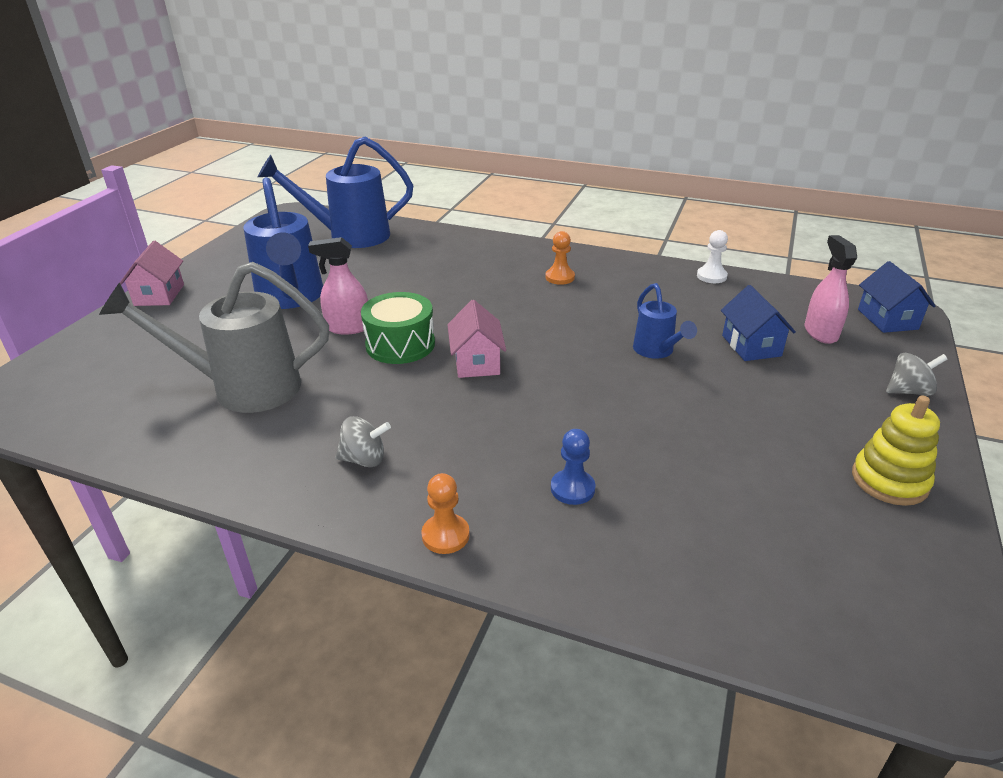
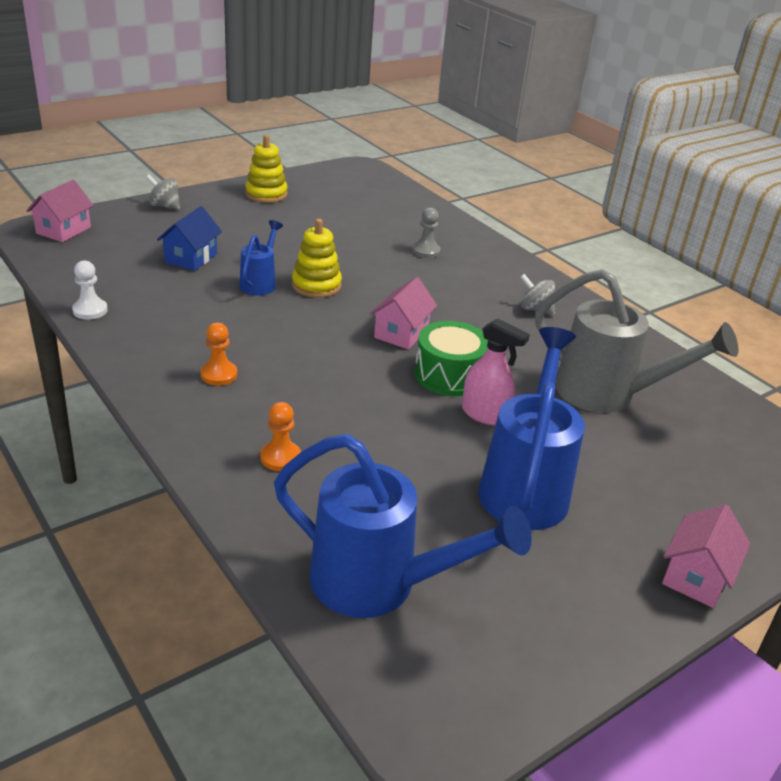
camera: 150 degrees left, 0 degrees up
orange pawn [422,473,470,554] -> orange pawn moved to [260,402,301,471]
blue pawn [551,429,596,505] -> grey pawn [412,208,440,258]
pink spray bottle [805,235,857,344] -> none
blue house [858,261,935,333] -> pink house [26,180,94,242]
none -> yellow stacking toy [292,219,342,298]

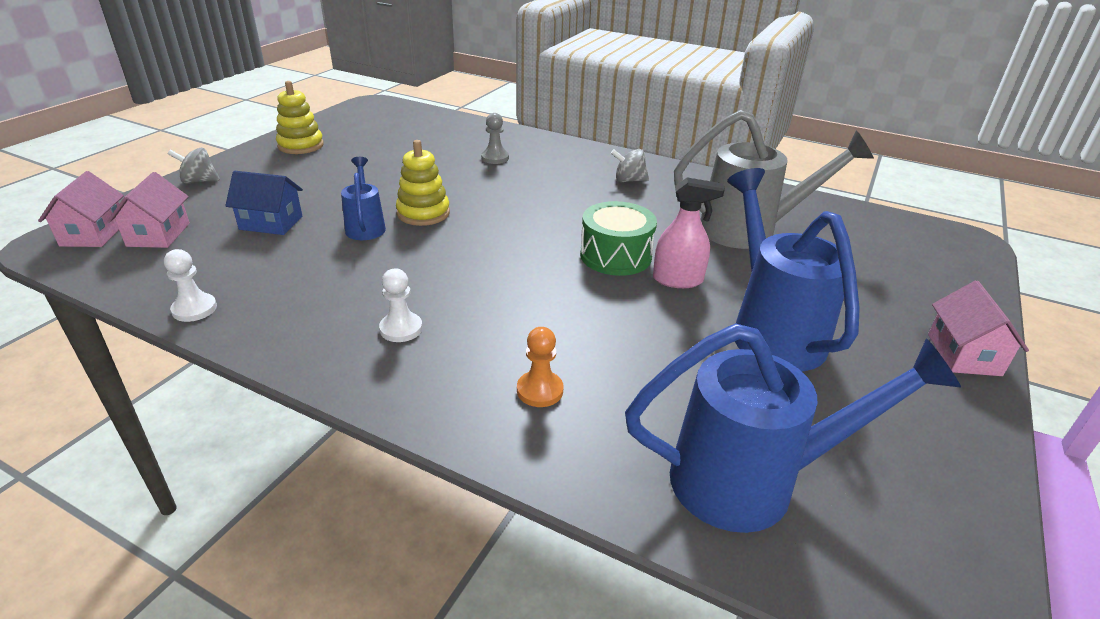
camera: 25 degrees left, 0 degrees up
blue house [157,206,222,271] -> blue house turned 75 degrees counterclockwise [225,171,303,235]
orange pawn [201,323,237,386] -> white pawn [379,269,422,342]
pink house [370,277,437,349] -> pink house moved to [107,172,190,248]

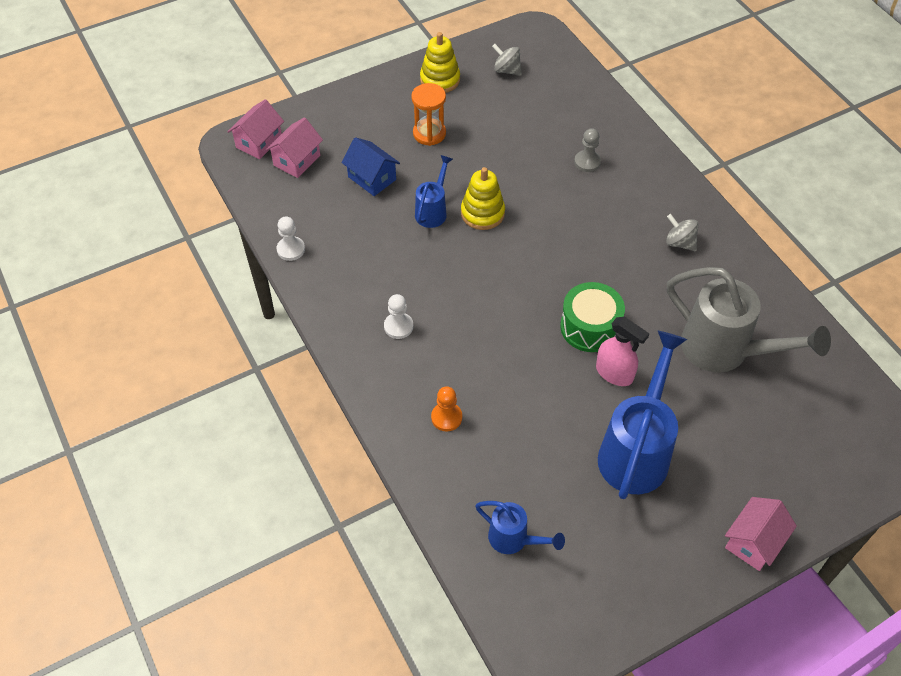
camera: 35 degrees right, 20 degrees up
grey spinning top [168,148,220,184] -> grey spinning top moved to [492,44,522,76]
blue watering can [625,323,961,533] -> blue watering can [475,501,565,554], size x0.53
none -> orange hourglass [411,83,446,146]

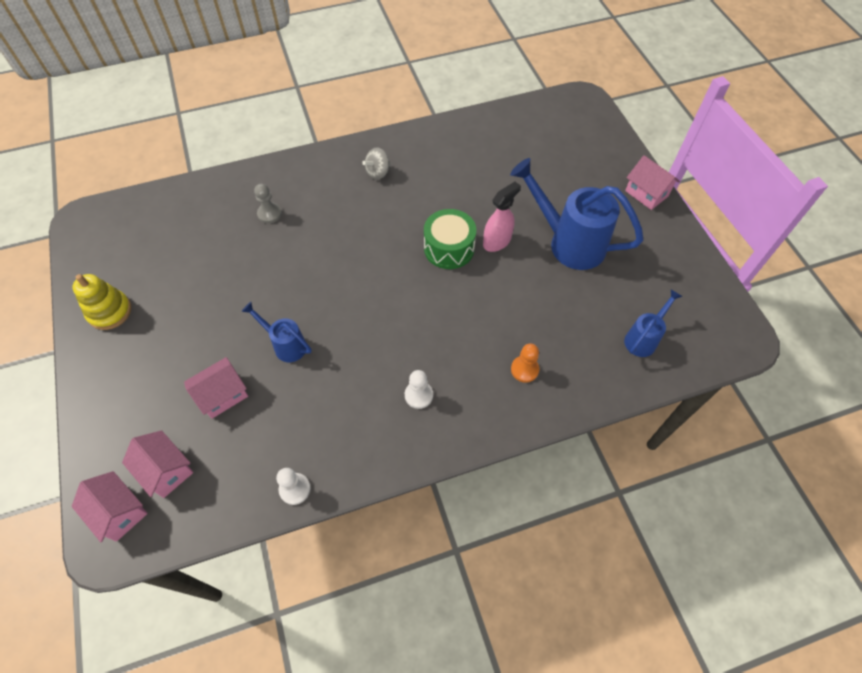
camera: 80 degrees left, 5 degrees up
blue house [341,137,400,196] -> pink house [184,357,248,419]
orange hourglass [411,83,446,146] -> none
yellow stacking toy [461,167,505,230] -> none
grey spinning top [492,44,522,76] -> none
grey watering can [667,267,831,373] -> none

